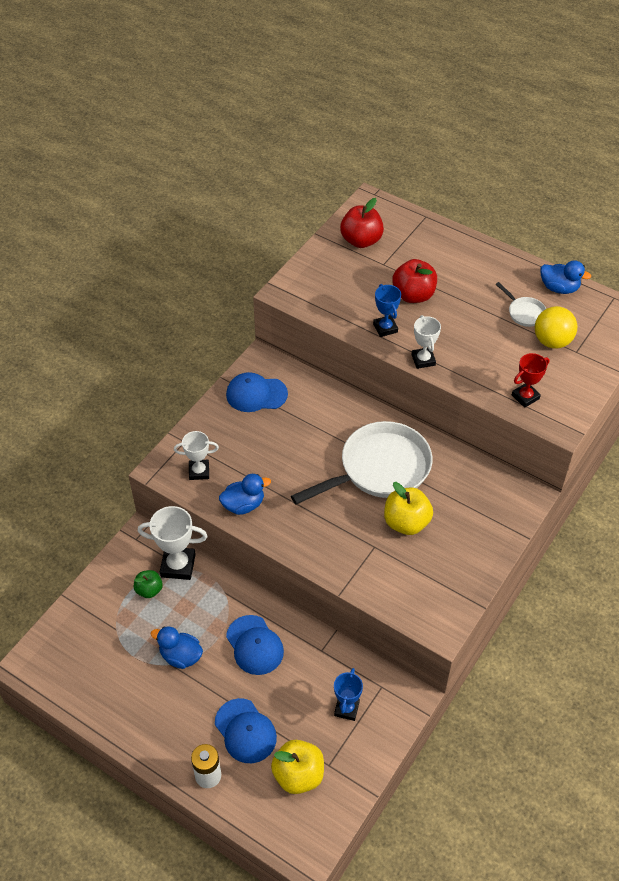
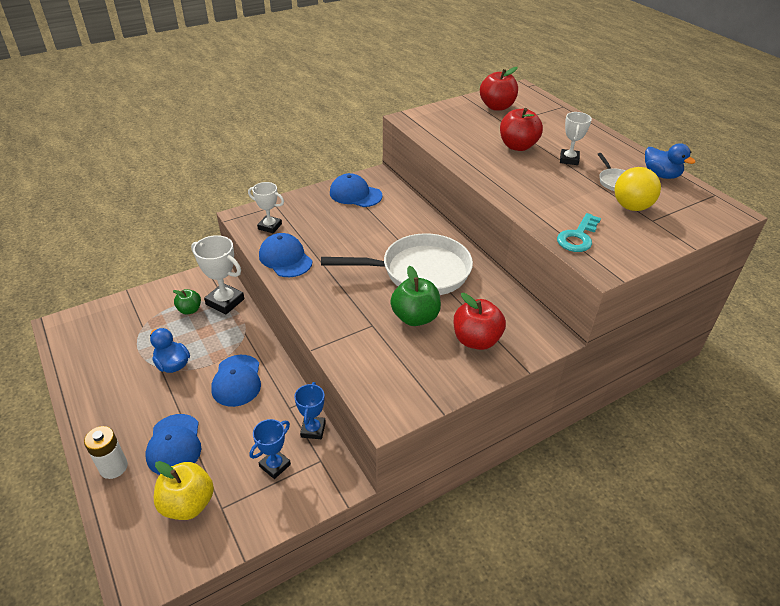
camera: 25 degrees right, 10 degrees down
blue duck [219,474,271,515] -> blue cap [259,233,313,277]
blue trophy [373,284,401,337] -> blue trophy moved to [294,382,326,439]
yellow apple [384,482,433,535] -> green apple [390,266,441,326]
white trophy [412,315,441,369] -> white trophy moved to [560,112,592,165]
red trophy [512,353,549,408] -> turquoise key [557,213,601,252]
none -> red apple [454,293,506,350]

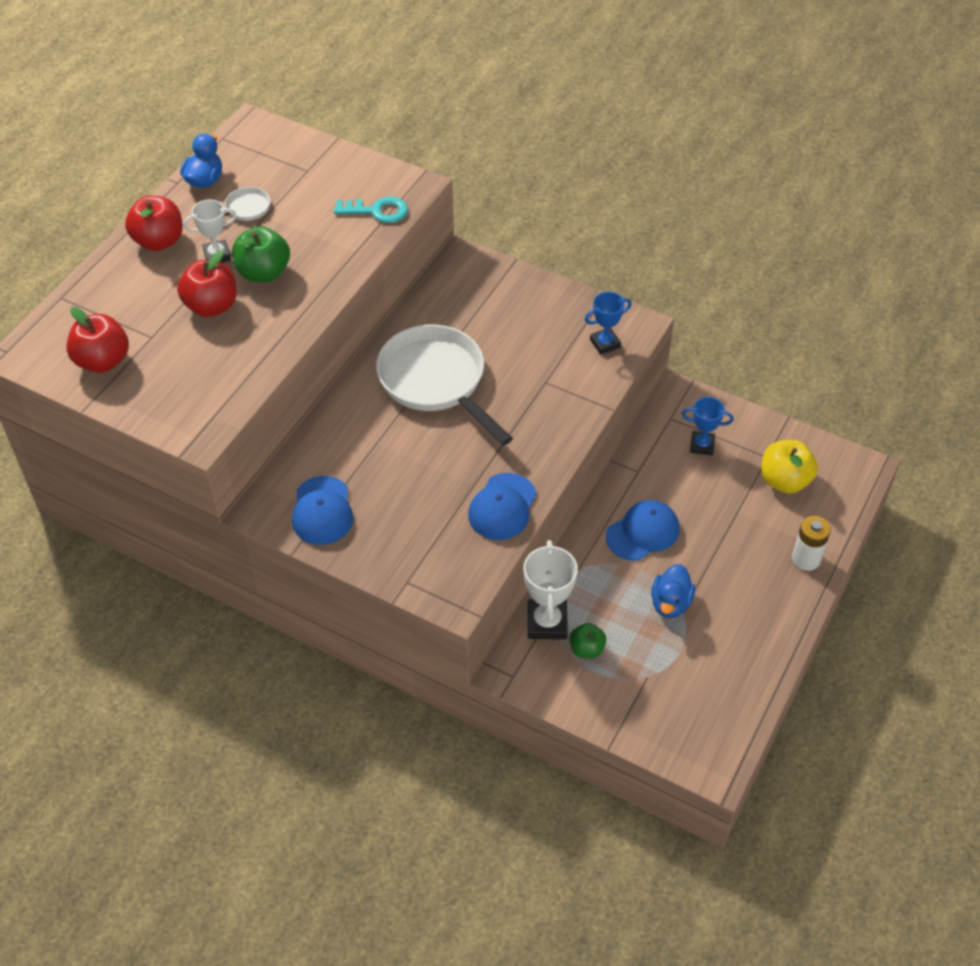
camera: 120 degrees left, 10 degrees up
blue cap [145,414,201,475] -> none
white trophy [248,182,284,233] -> none
blue trophy [294,382,326,439] -> blue trophy moved to [585,292,632,355]
green apple [390,266,441,326] -> green apple moved to [232,226,290,282]
red apple [454,293,506,350] -> red apple moved to [125,196,183,251]
yellow ball [614,167,661,211] -> none

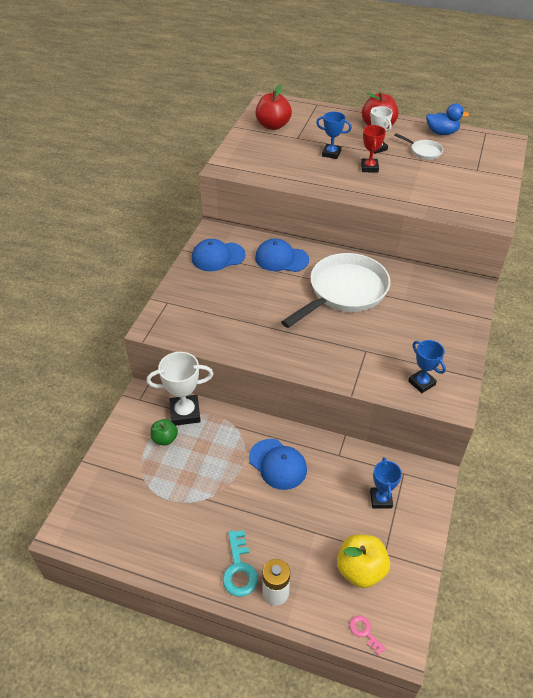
camera: 80 degrees right, 5 degrees down
red apple [177,250,237,317] -> blue trophy [316,112,352,159]
green apple [232,226,290,282] -> red trophy [361,125,386,173]
turquoise key [334,197,408,223] -> turquoise key moved to [222,530,258,597]
blue cap [468,473,537,540] -> blue cap moved to [255,239,309,272]
blue duck [651,564,695,618] -> none
none -> pink key [350,616,386,655]

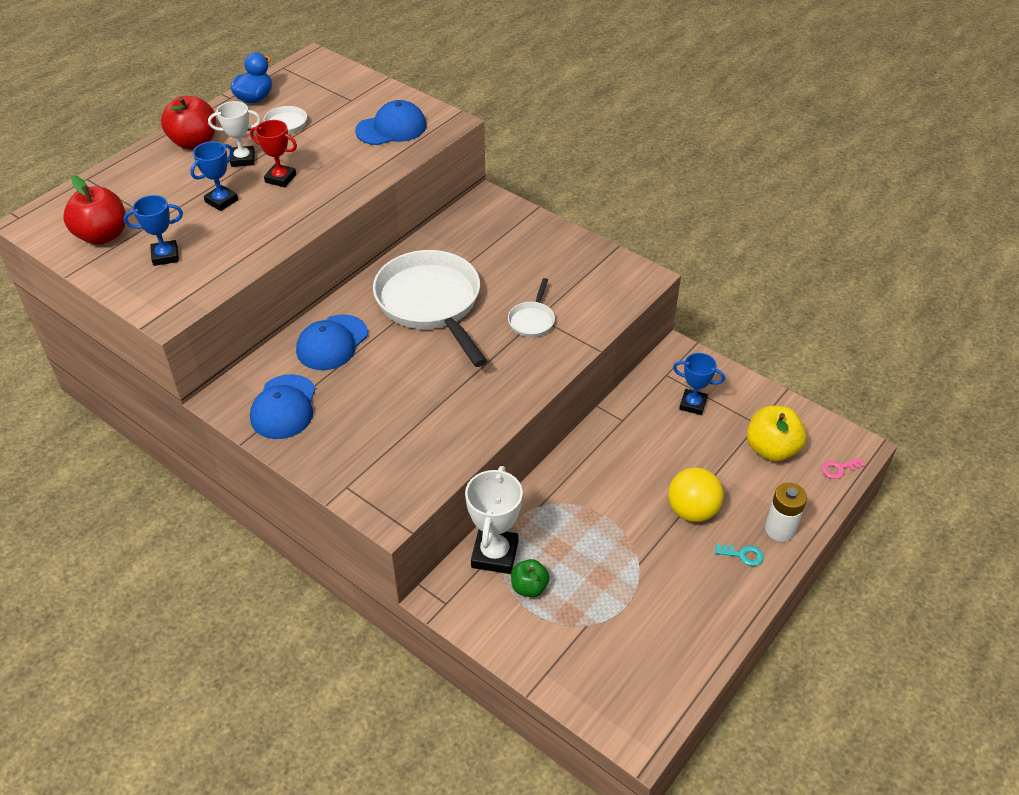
camera: 70 degrees left, 0 degrees up
turquoise key [222,530,258,597] -> turquoise key [715,544,764,566], size x0.57
blue cap [249,439,307,490] -> blue cap moved to [355,100,426,145]
blue trophy [408,340,446,393] -> blue trophy moved to [124,195,183,266]
none -> white pan [508,278,555,337]
none -> yellow ball [668,467,724,522]

